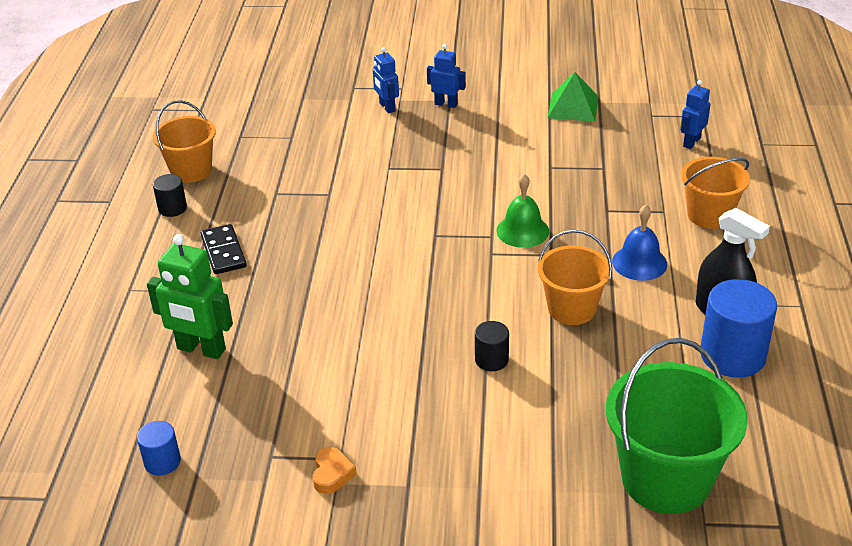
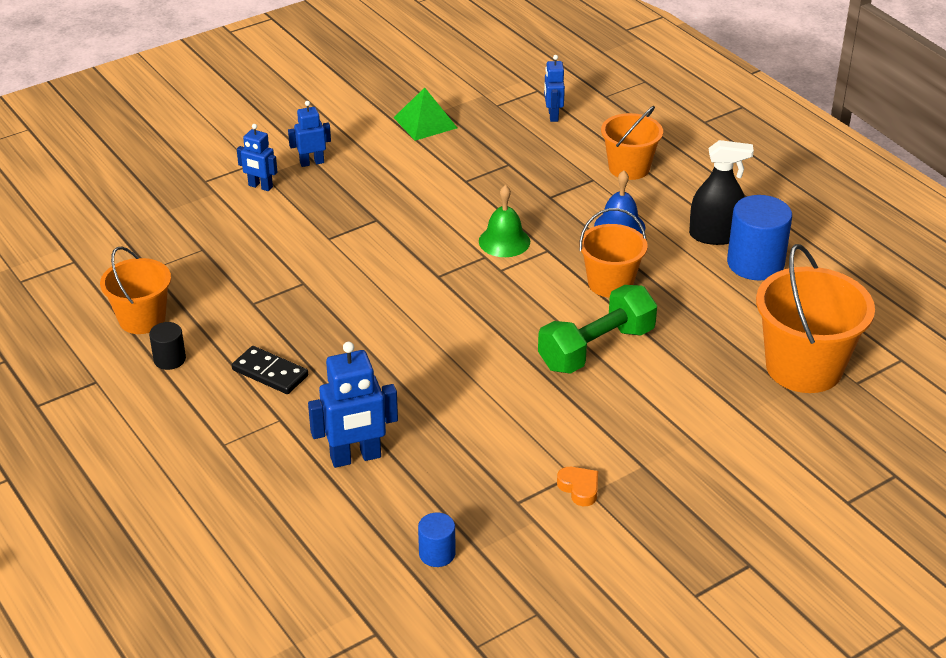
camera: 40 degrees left, 0 degrees up
green robot [147,234,233,359] -> blue robot [308,341,398,468]
black cylinder [475,321,509,371] -> green dumbbell [538,285,657,374]
green bucket [606,338,748,514] -> orange bucket [756,244,875,393]

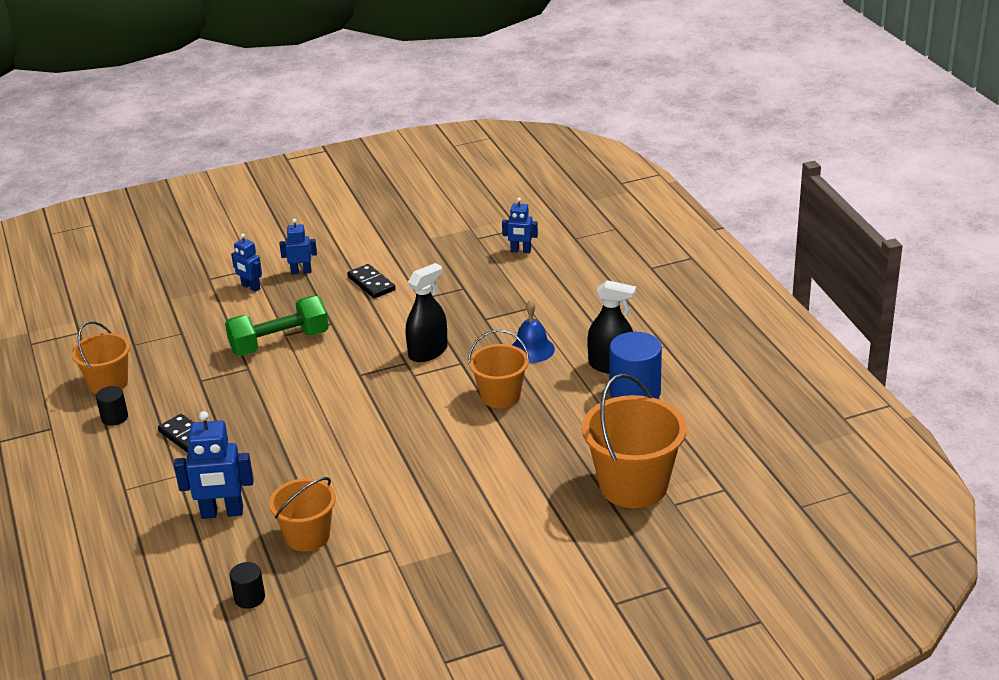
camera: 15 degrees right, 5 degrees down
green pyramid [394,87,457,141] -> none
blue cylinder [418,513,456,567] -> black cylinder [230,562,265,609]
green bell [479,185,530,257] -> black spray bottle [406,263,448,362]
green dumbbell [538,285,657,374] -> green dumbbell moved to [225,296,329,356]
blue robot [544,55,565,122] -> blue robot turned 90 degrees counterclockwise [502,197,538,253]
orange heart [557,467,598,506] -> none
orange bucket [601,106,663,180] -> orange bucket moved to [269,477,336,551]
none -> black domino [347,264,396,299]

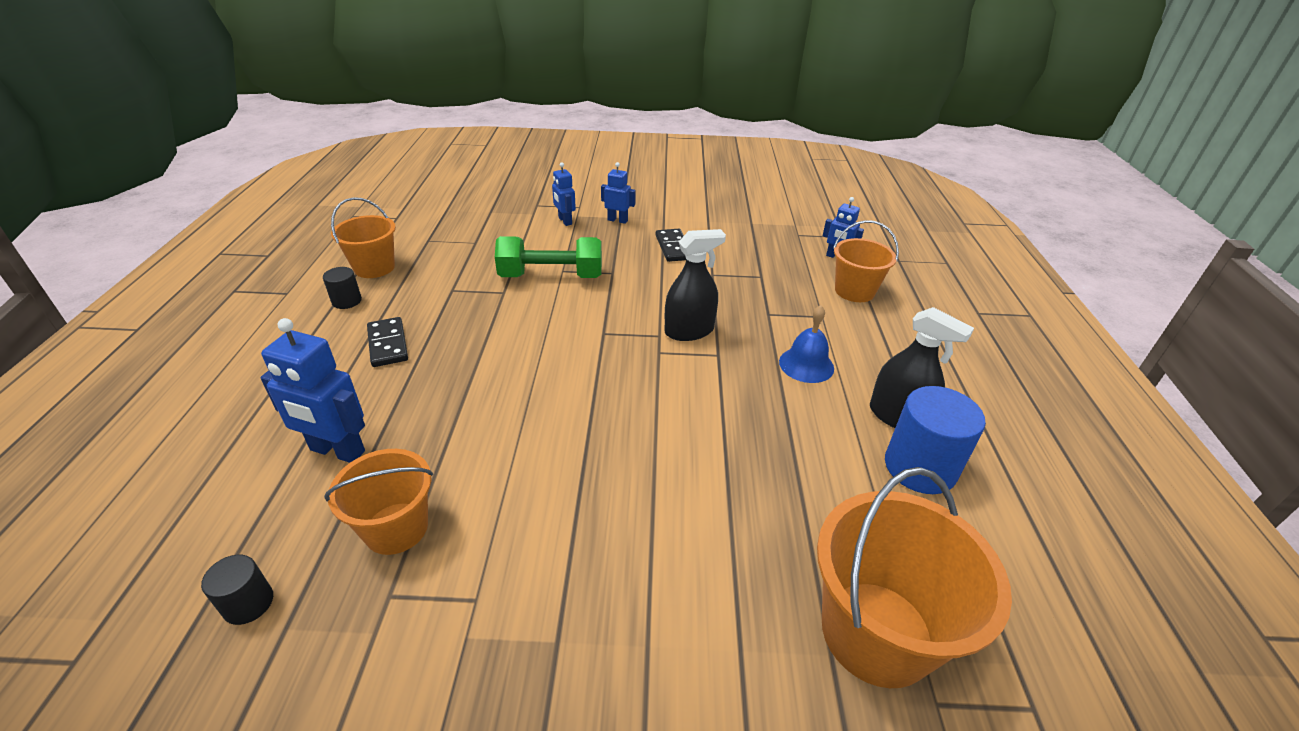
camera: 20 degrees right, 5 degrees up
orange bucket [468,330,530,408] -> orange bucket moved to [833,220,899,302]

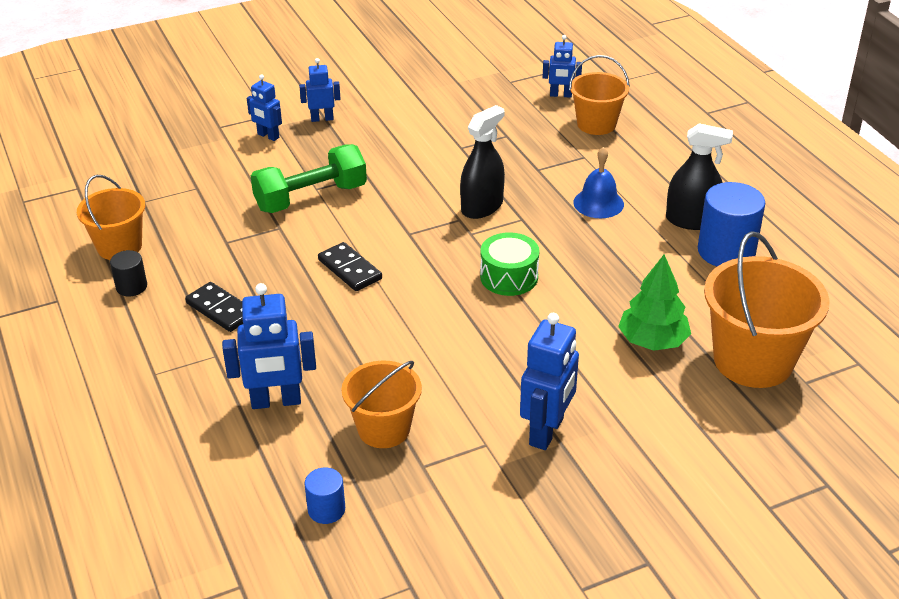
camera: 25 degrees left, 0 degrees up
black cylinder [201,555,273,625] -> blue cylinder [304,468,345,524]
black domino [656,229,686,262] -> black domino moved to [318,242,382,291]
none -> green drum [480,232,539,296]
none -> blue robot [520,313,579,450]
none -> green tree [618,254,691,351]

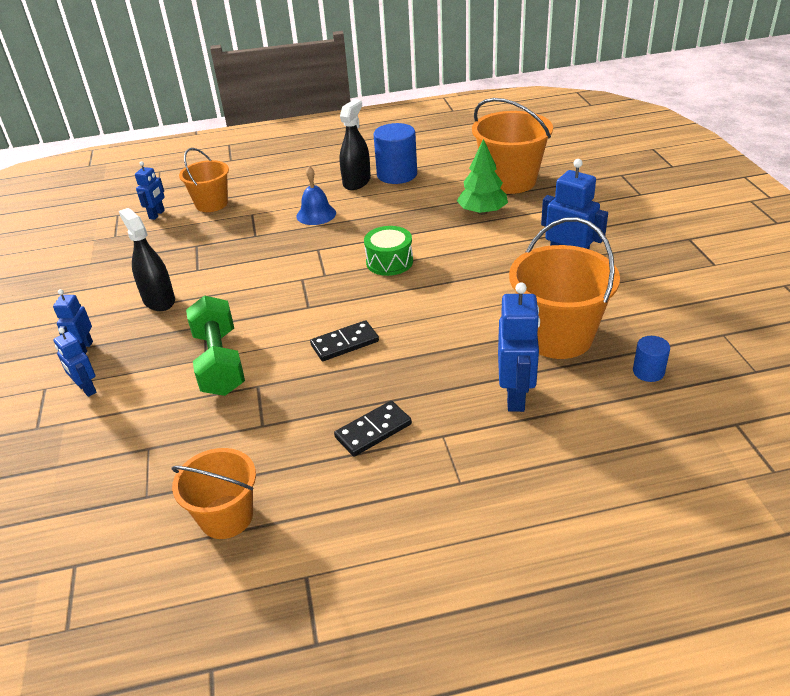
camera: 75 degrees left, 0 degrees up
black cylinder [110,250,147,296] -> none
blue robot [247,74,282,141] -> blue robot turned 90 degrees clockwise [53,328,96,397]
orange bucket [341,361,422,448] -> orange bucket [509,217,620,359], size x1.59
black spray bottle [460,105,505,219] -> black spray bottle moved to [119,208,175,311]

